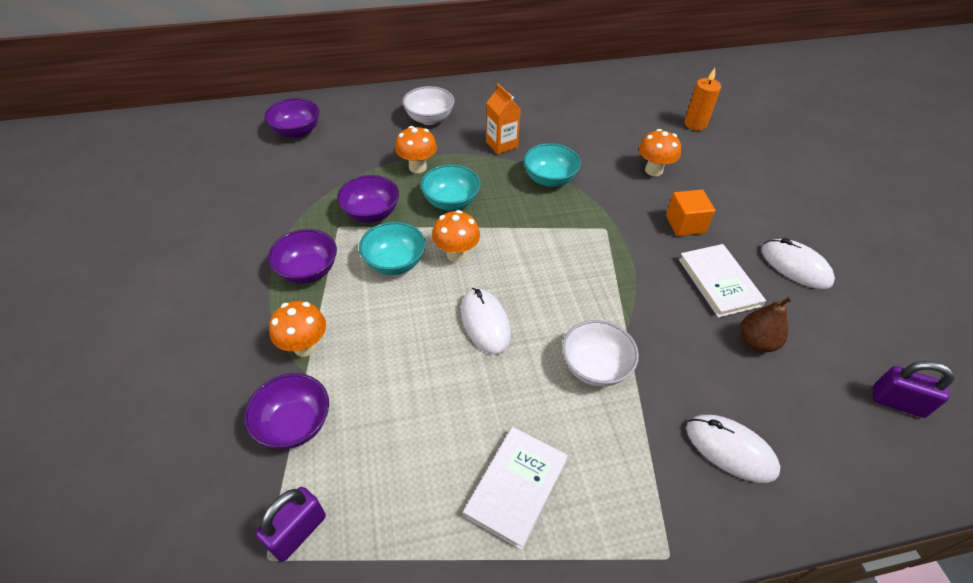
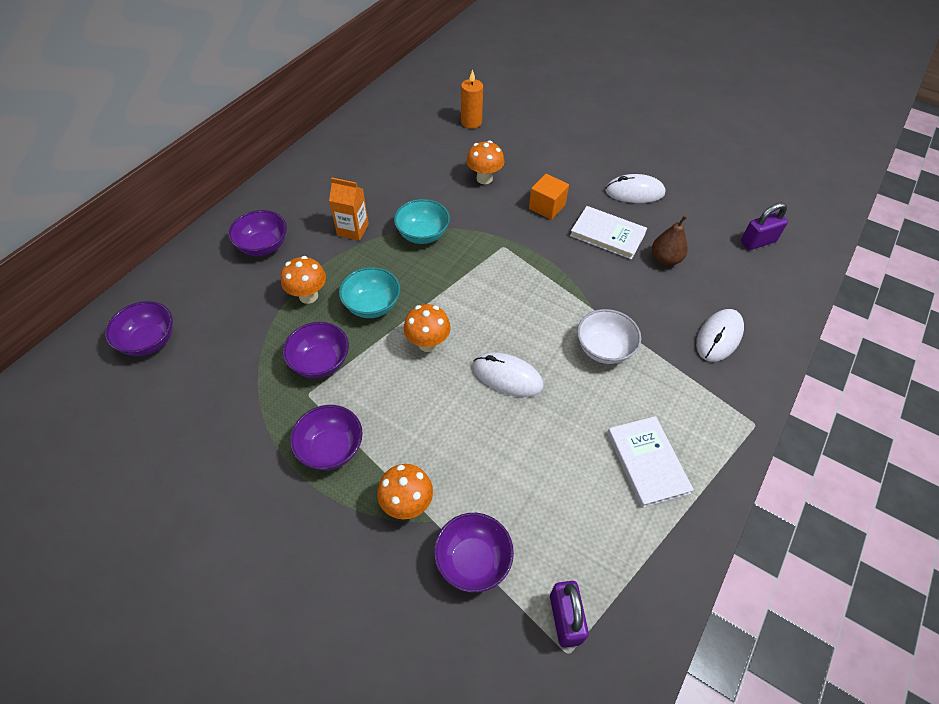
camera: 45 degrees left, 5 degrees up
turquoise bowl [359,222,426,275] -> none
white bowl [402,86,454,125] -> purple bowl [228,210,287,256]
white mouse [686,415,780,483] -> white mouse turned 45 degrees counterclockwise [696,309,744,362]

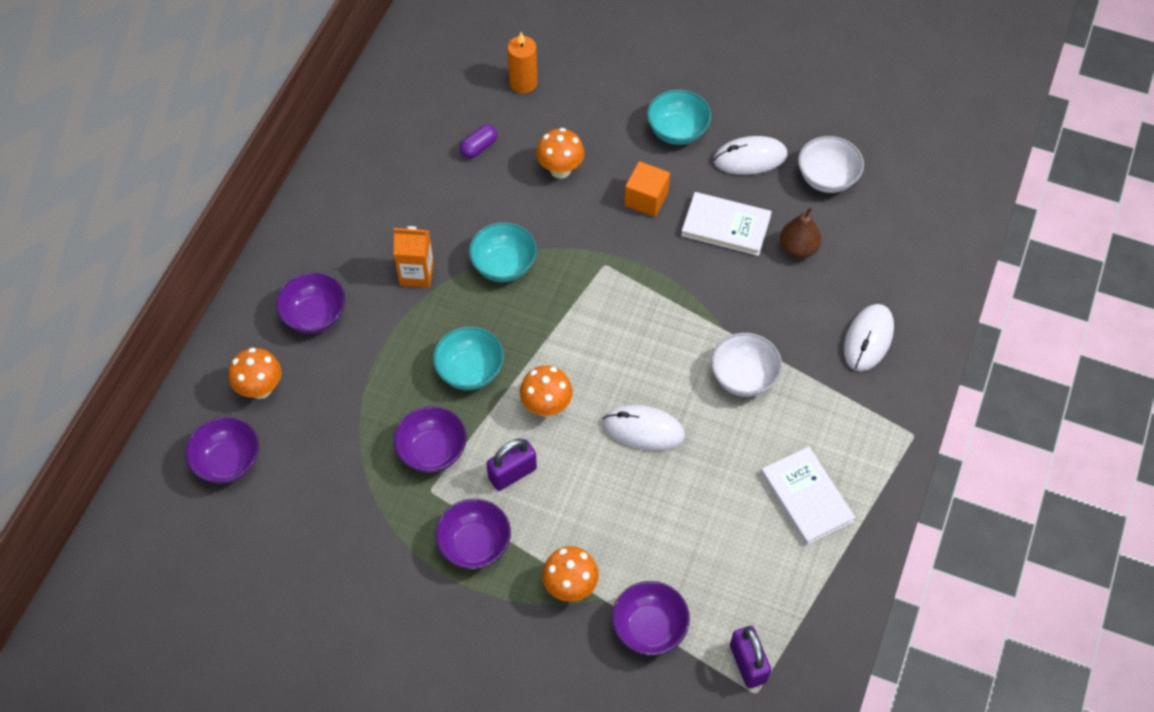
camera: 10 degrees left, 5 degrees up
orange mushroom [281,256,326,304] -> orange mushroom moved to [229,348,281,399]
purple padlock [741,202,788,250] -> purple padlock moved to [486,438,537,491]
none -> purple capsule [460,124,497,158]
none -> turquoise bowl [647,90,712,145]
none -> white bowl [798,136,864,193]

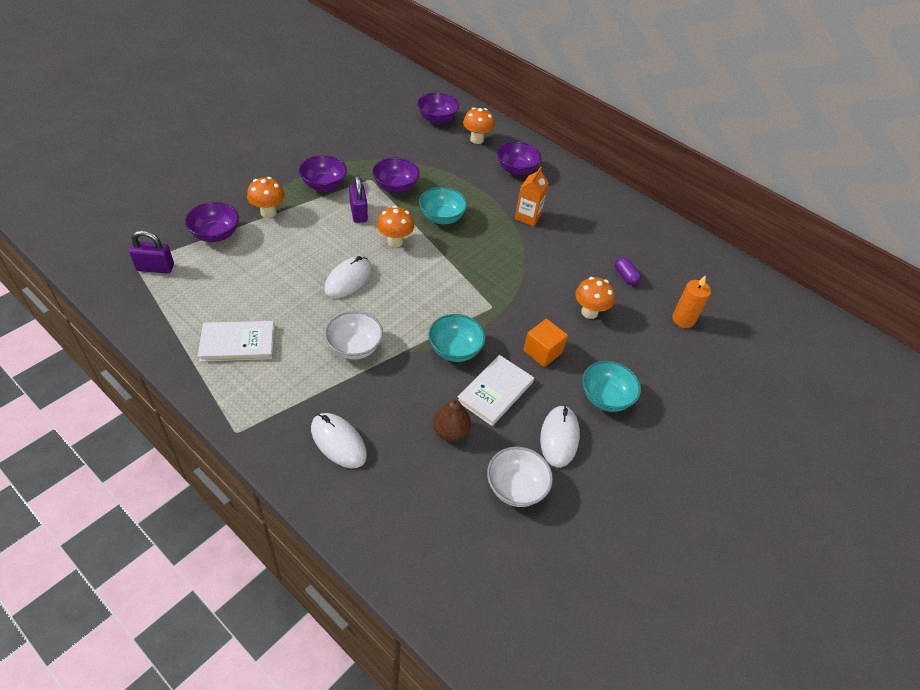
camera: 105 degrees right, 10 degrees down
turquoise bowl [469,222,537,282] -> turquoise bowl moved to [428,314,486,362]

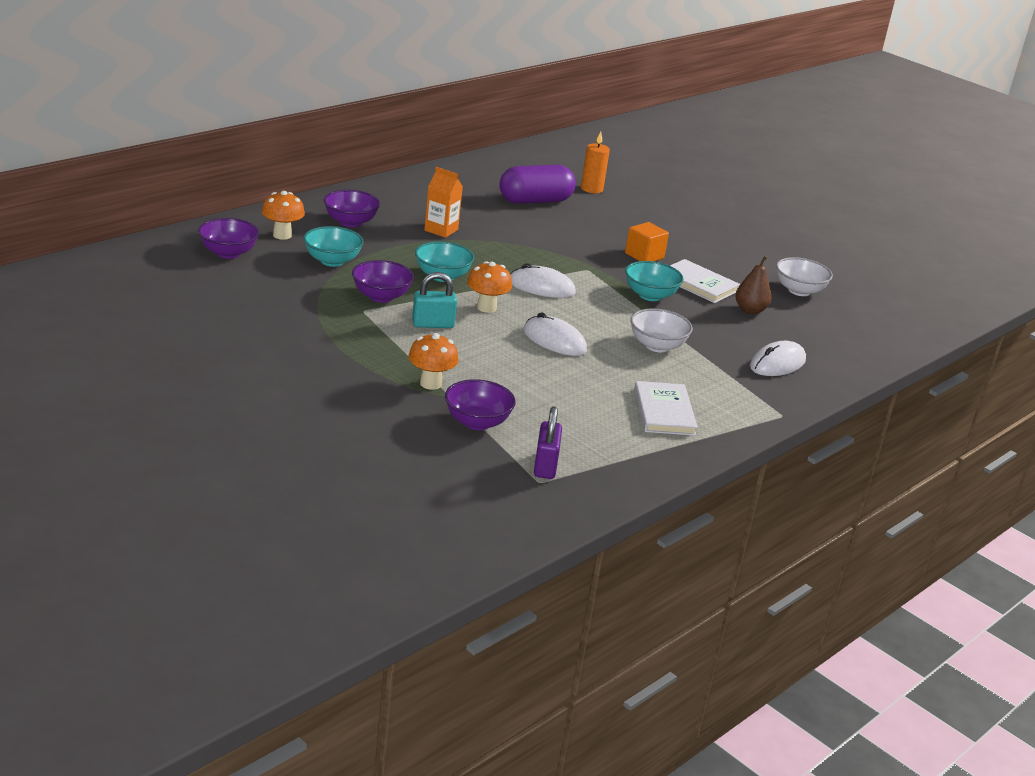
camera: 85 degrees left, 20 degrees down
purple bowl [299,155,347,191] -> none
purple padlock [349,175,368,223] -> turquoise padlock [412,272,457,328]
white mouse [540,405,580,467] -> white mouse moved to [510,263,576,298]
orange mushroom [575,277,615,319] -> none
turquoise bowl [582,361,641,412] -> turquoise bowl moved to [304,226,364,267]
purple capsule [615,257,641,285] -> purple capsule [499,165,576,204], size x2.22

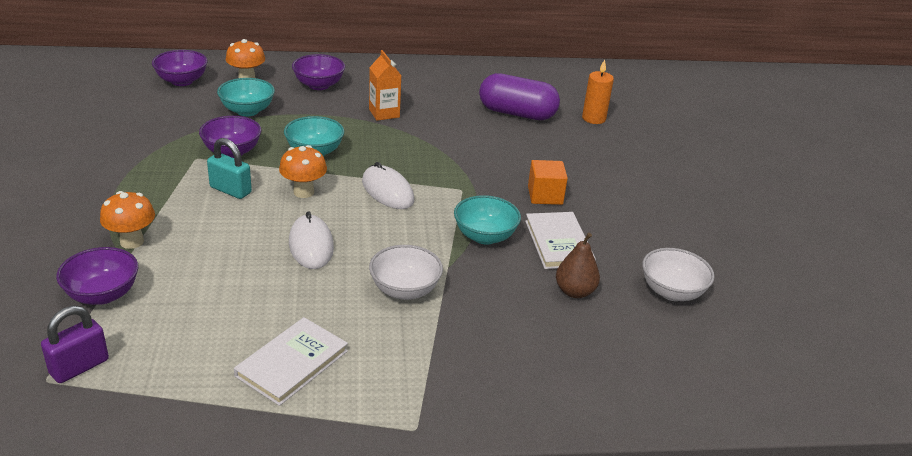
camera: 40 degrees right, 5 degrees up
white mouse [750,341,806,376] -> none

